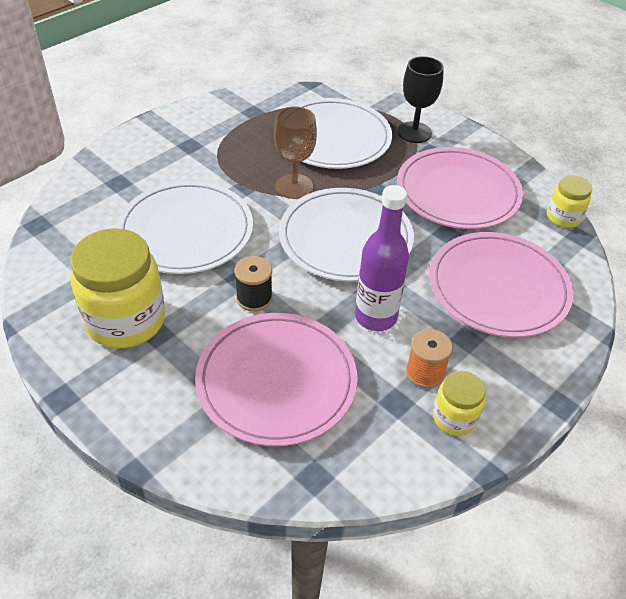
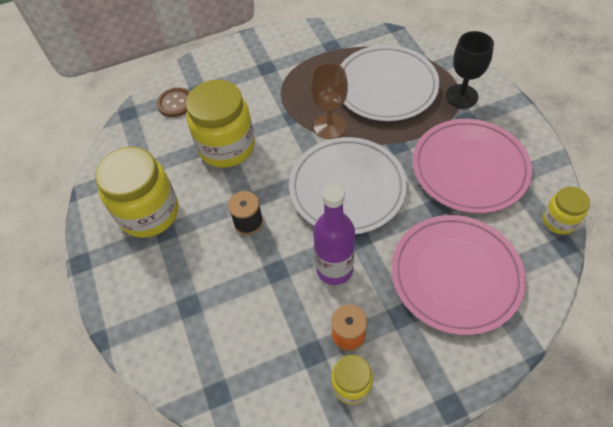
camera: 30 degrees right, 10 degrees up
white plate [116,181,253,274] -> yellow jar [186,80,255,168]
pink plate [195,313,358,446] -> none
none -> brown button [157,88,190,117]

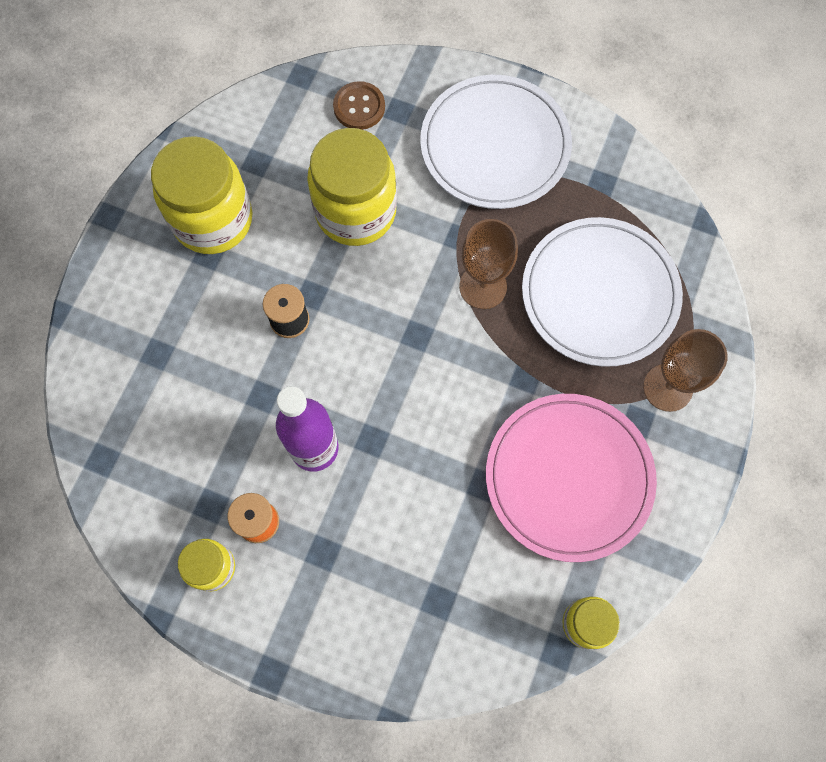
camera: 40 degrees right, 15 degrees up
white plate [289,137,407,234] -> white plate moved to [420,75,572,209]
pink plate [391,215,526,335] -> none
black goblet [446,31,494,108] -> brown goblet [643,329,728,412]

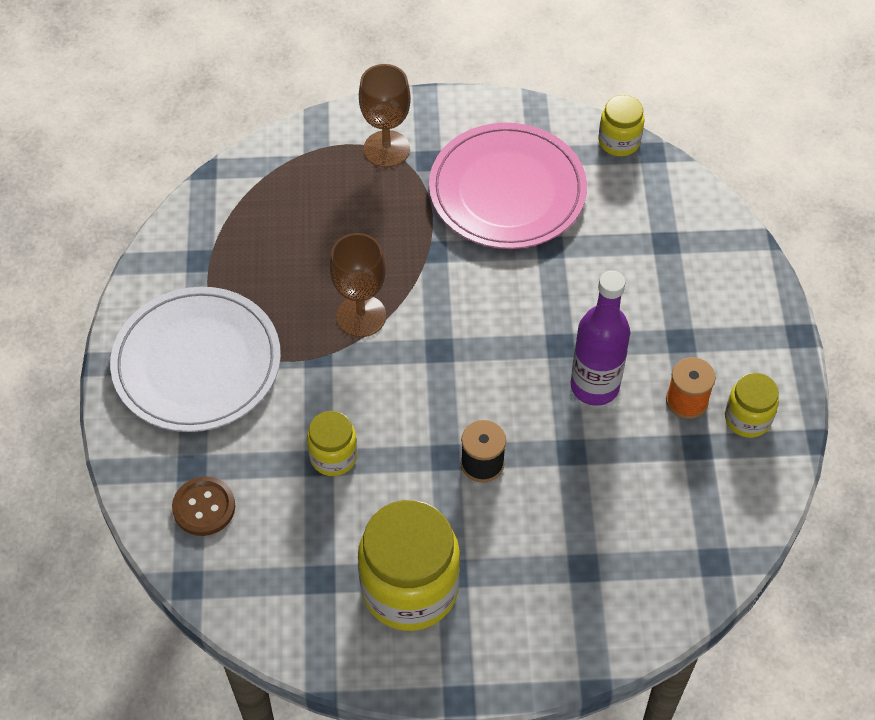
camera: 115 degrees left, 15 degrees down
yellow jar [307,128,397,246] -> yellow jar [307,411,358,476], size x0.52
white plate [522,217,683,367] -> none

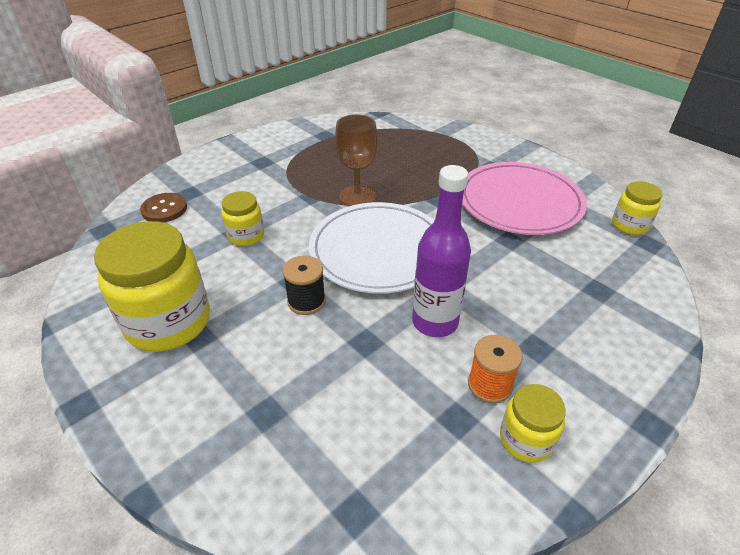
camera: 50 degrees right, 15 degrees down
white plate [110,287,281,432] -> white plate moved to [309,202,435,294]
brown goblet [359,64,411,168] -> none

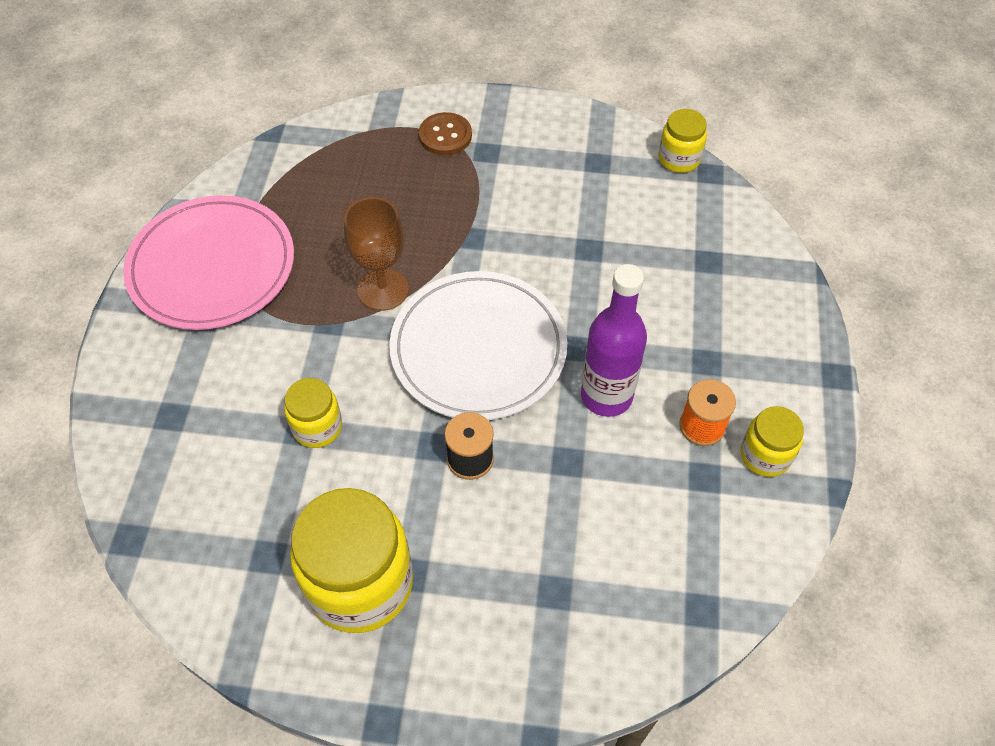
camera: 40 degrees left, 15 degrees up
brown button [140,193,187,222] -> brown button moved to [419,112,472,155]
pink plate [462,162,587,235] -> pink plate moved to [123,195,294,330]

